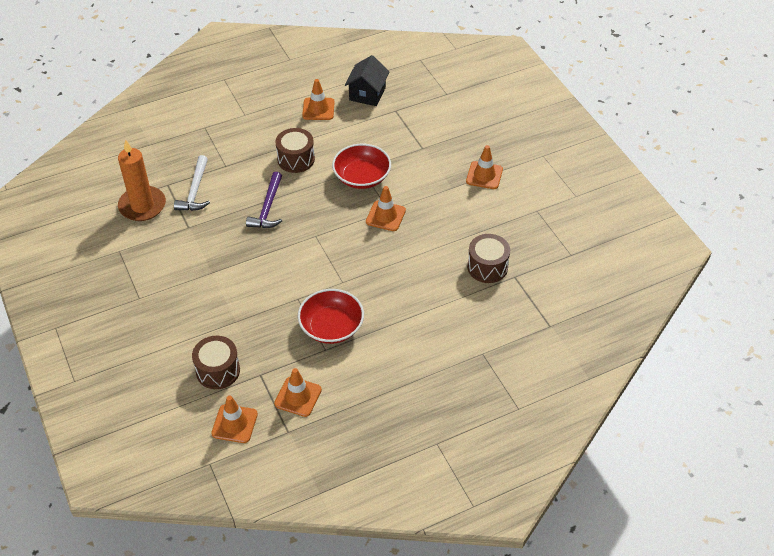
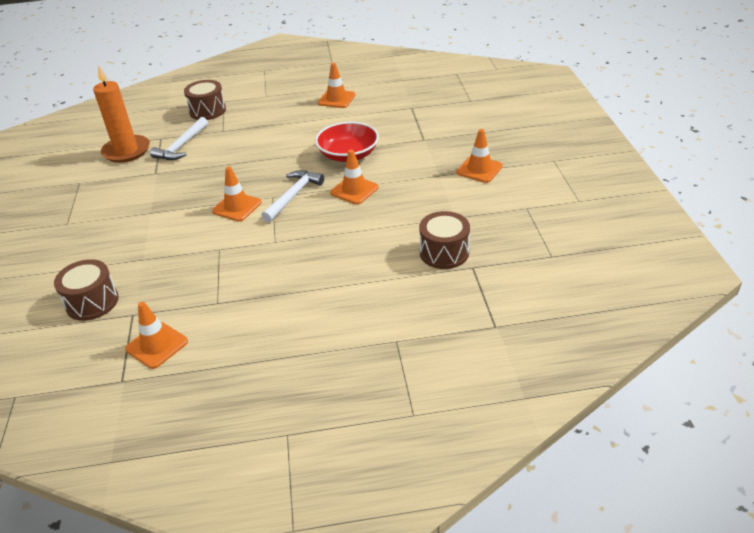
camera: 20 degrees right, 10 degrees down
orange traffic cone [211,396,258,443] -> orange traffic cone moved to [212,166,262,221]
purple hammer [246,172,282,228] -> none
brown drum [275,128,315,173] -> brown drum moved to [184,80,226,120]
red bowl [298,289,364,344] -> none
black house [345,55,390,106] -> none
none -> white hammer [261,170,324,222]

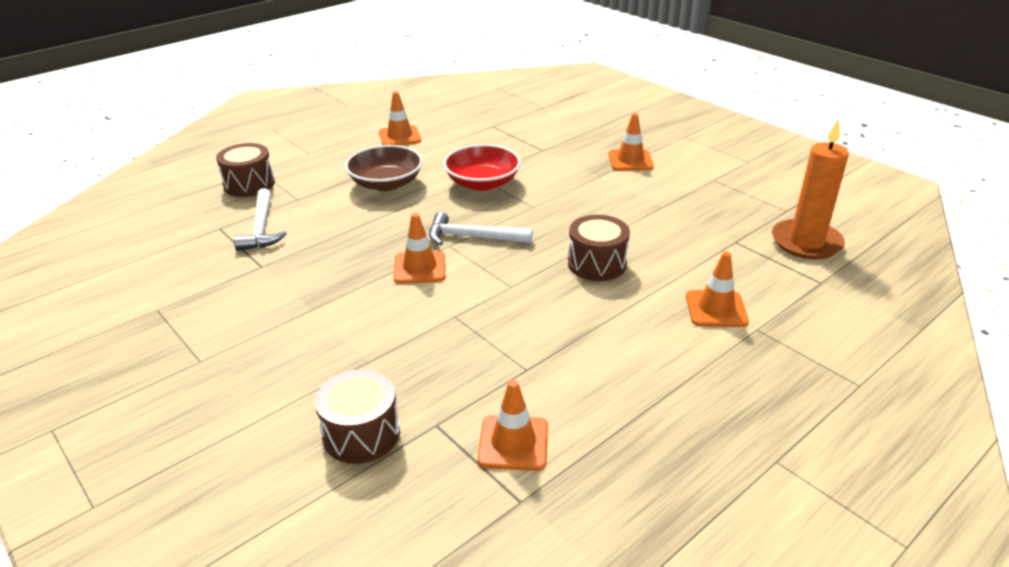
camera: 35 degrees left, 5 degrees down
orange candle [93,65,150,163] -> orange candle moved to [772,119,849,259]
white hammer [261,170,324,222] -> white hammer turned 75 degrees counterclockwise [429,212,533,245]
orange traffic cone [330,150,379,205] -> orange traffic cone moved to [686,252,749,327]
brown drum [419,211,470,269] -> brown drum moved to [568,215,630,281]
none -> brown bowl [345,145,423,191]

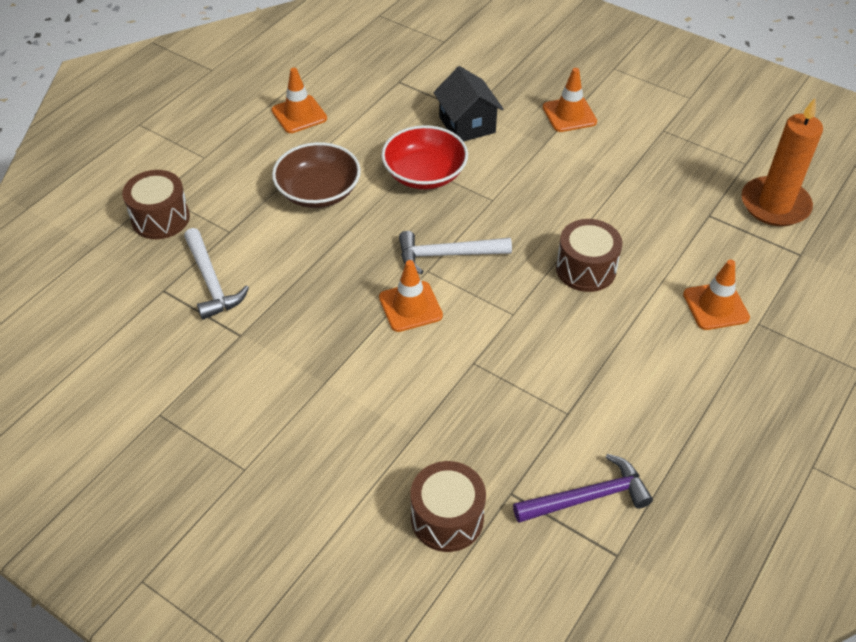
camera: 15 degrees left, 15 degrees up
orange traffic cone [477,380,548,471] -> purple hammer [513,454,653,523]
none -> black house [433,66,504,141]

